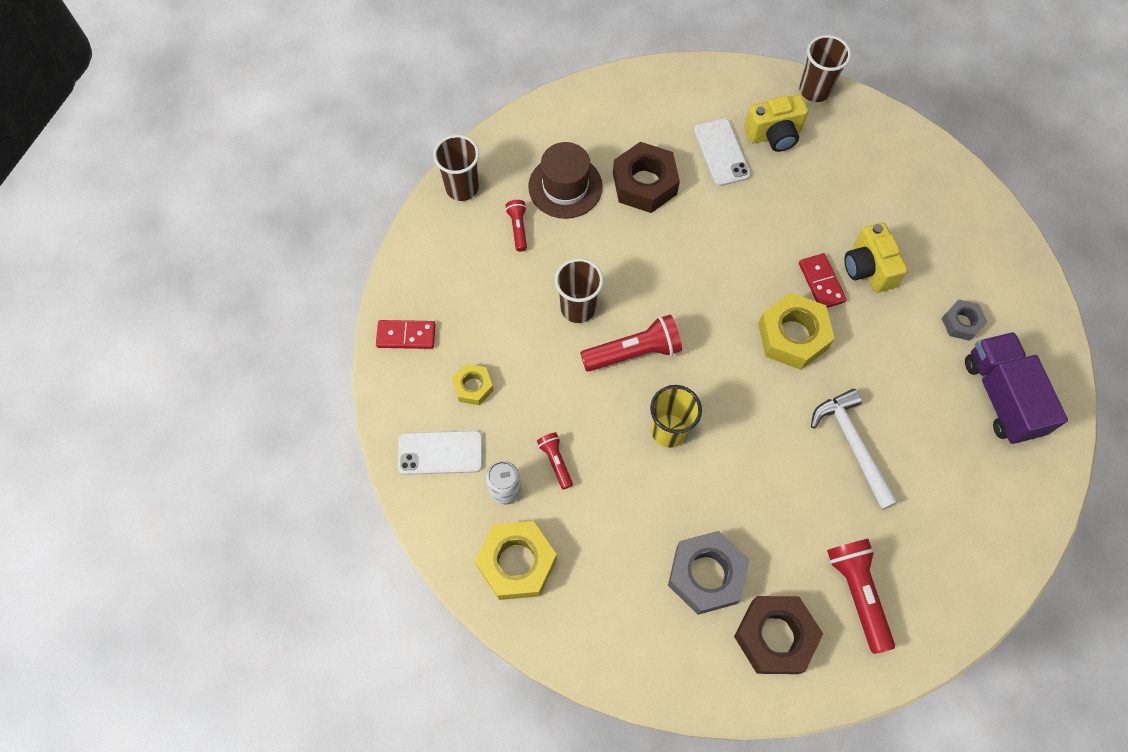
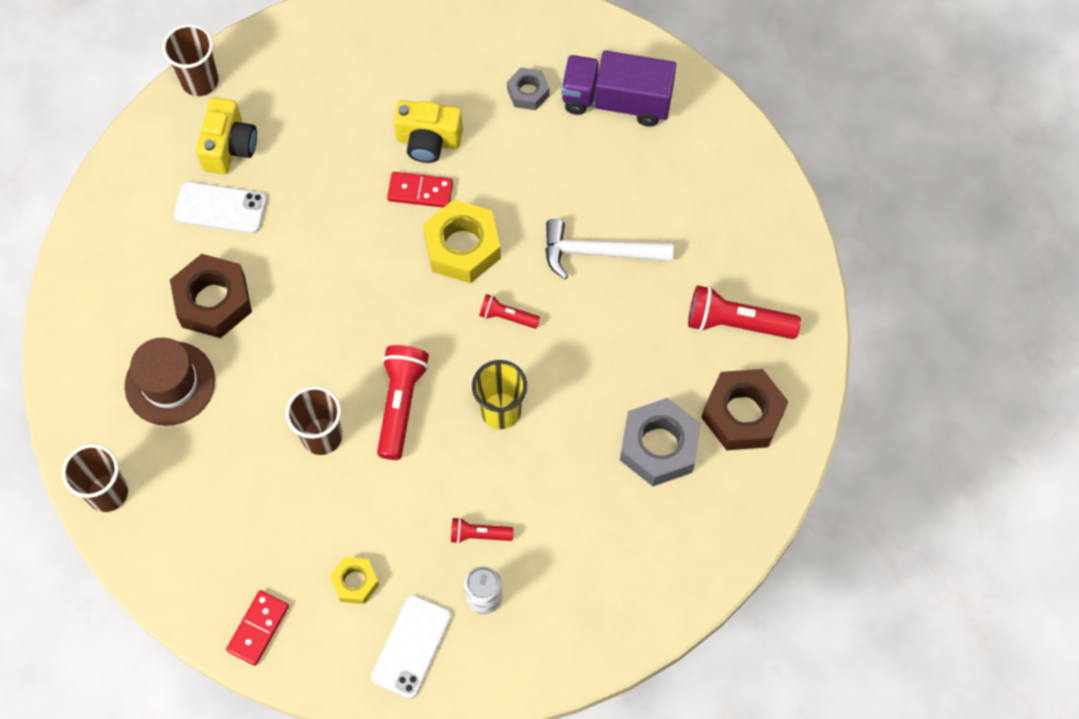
camera: 65 degrees left, 0 degrees up
yellow nut [475,521,557,600] -> none
red flashlight [505,200,527,252] -> red flashlight moved to [479,294,540,328]

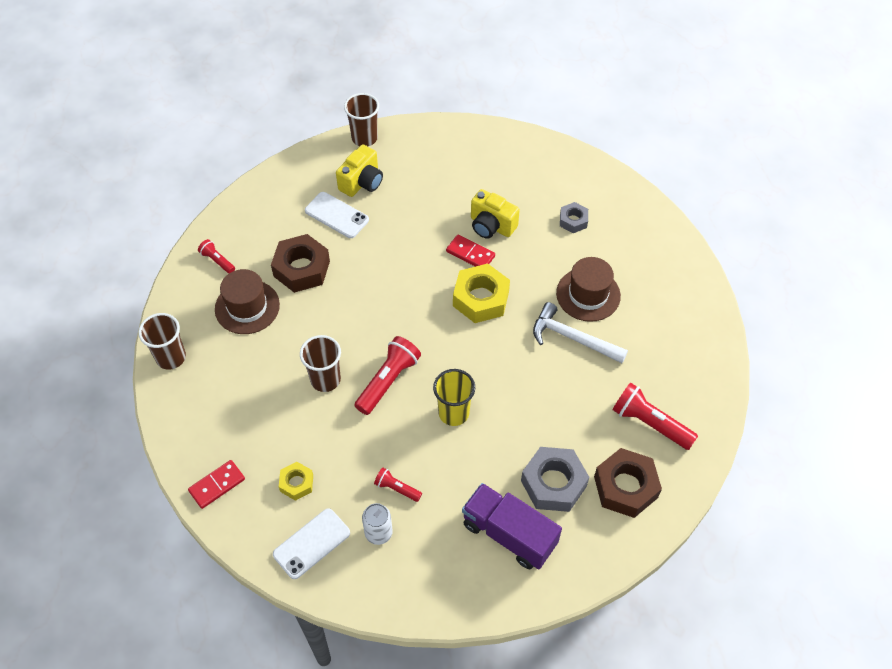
camera: 25 degrees right, 10 degrees down
red flashlight [479,294,540,328] -> red flashlight moved to [198,239,235,274]
purple truck [561,50,676,127] -> purple truck moved to [462,483,562,569]
none -> brown hat [556,257,621,322]

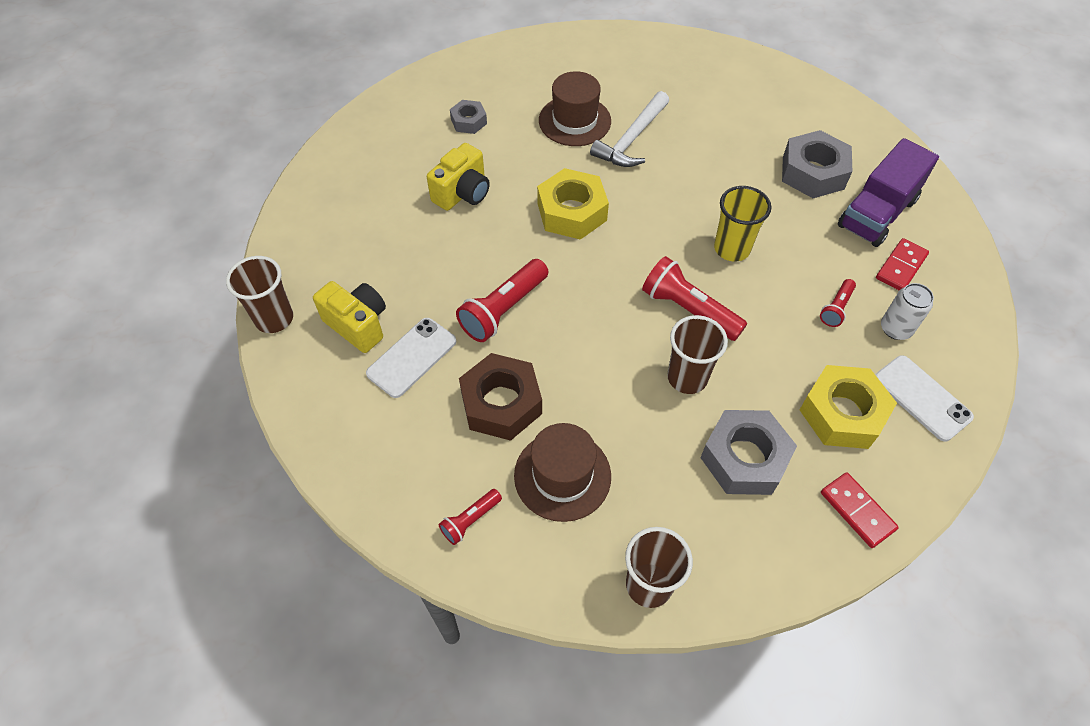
camera: 85 degrees left, 0 degrees up
yellow nut [279,462,313,501] -> yellow nut [800,365,897,449], size x1.81
red domino [446,235,495,267] -> red domino moved to [876,238,929,290]
brown nut [594,448,662,518] -> none
red flashlight [612,383,698,450] -> red flashlight moved to [456,259,548,342]
none -> grey nut [701,410,797,495]

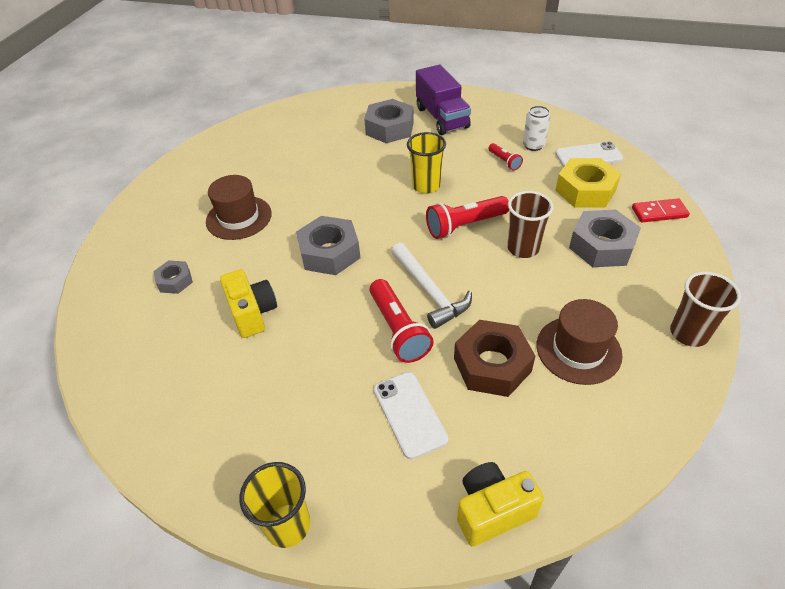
camera: 60 degrees left, 10 degrees down
brown cup [226,256,293,333] -> yellow cup [239,462,310,548]
yellow camera [313,281,386,353] -> yellow camera moved to [457,462,544,546]
red flashlight [439,489,502,545] -> none
yellow nut [537,168,609,240] -> grey nut [296,216,360,275]
white hammer [590,91,669,167] -> white hammer moved to [391,243,472,329]
red domino [876,238,929,290] -> none

